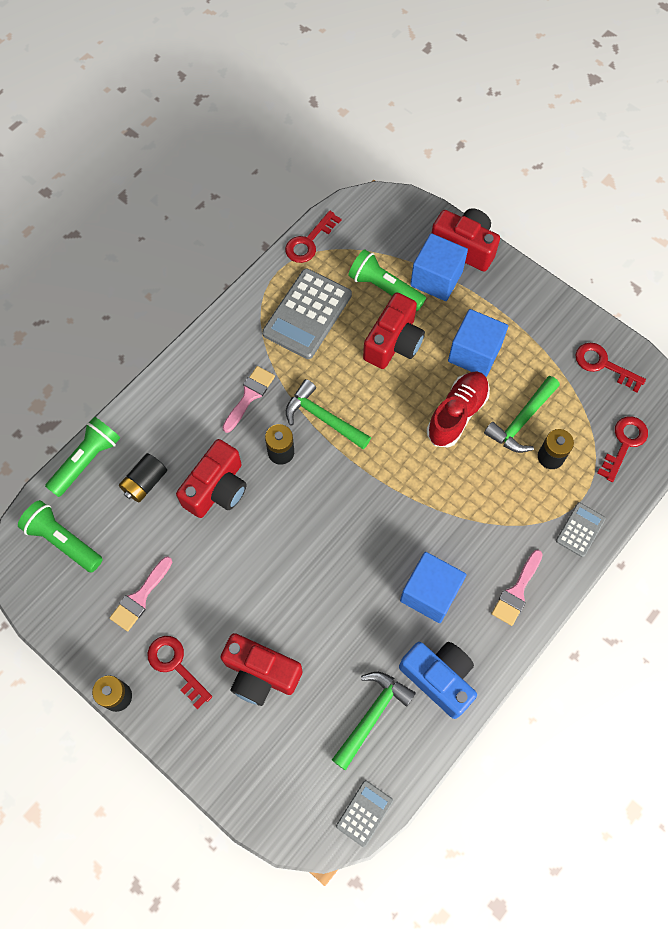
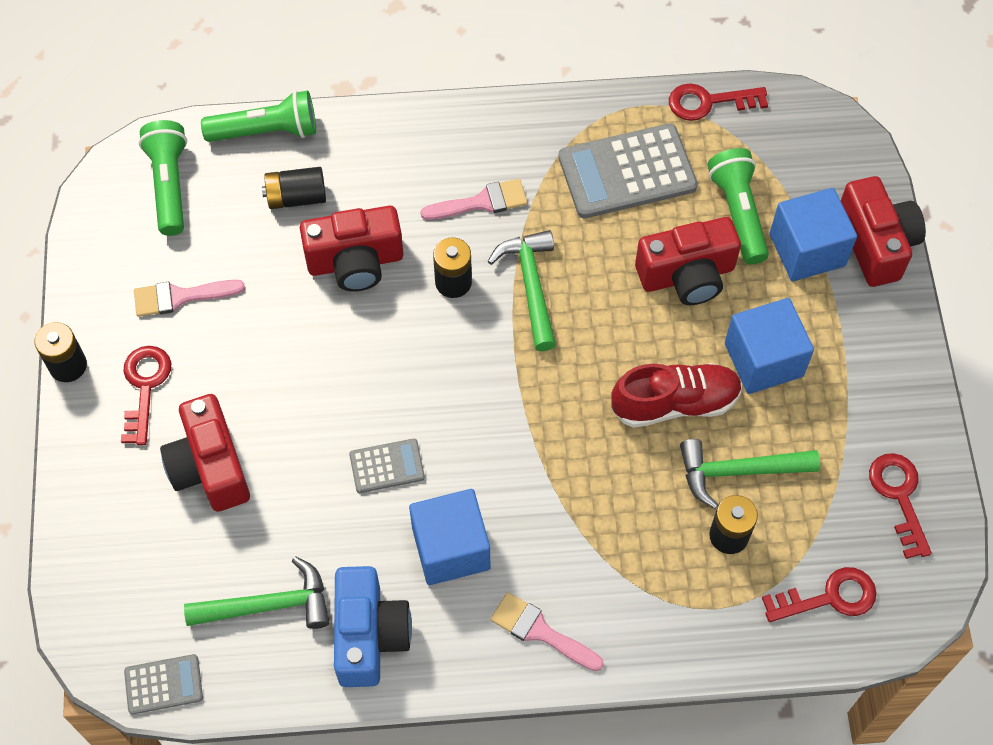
camera: 45 degrees right, 5 degrees down
pink brush [491,550,543,626] -> pink brush turned 45 degrees clockwise [490,592,604,671]
grey calculator [556,502,606,557] -> grey calculator moved to [349,438,425,493]

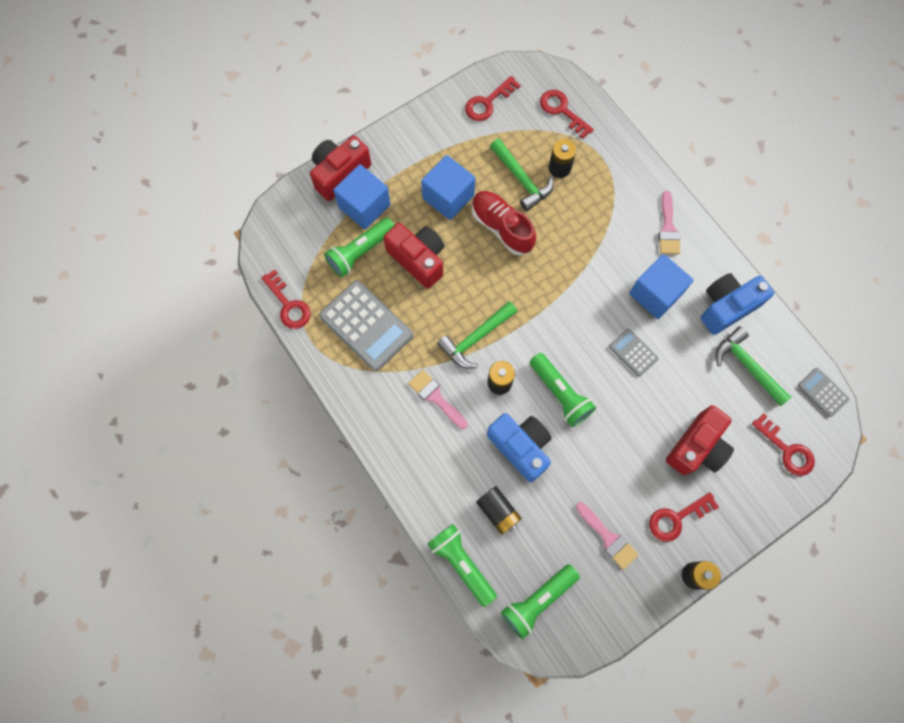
camera: 120 degrees left, 10 degrees up
red camera [300,206,403,292] -> blue camera [487,413,551,482]
none -> green flashlight [530,353,596,427]
none -> red key [752,413,815,476]

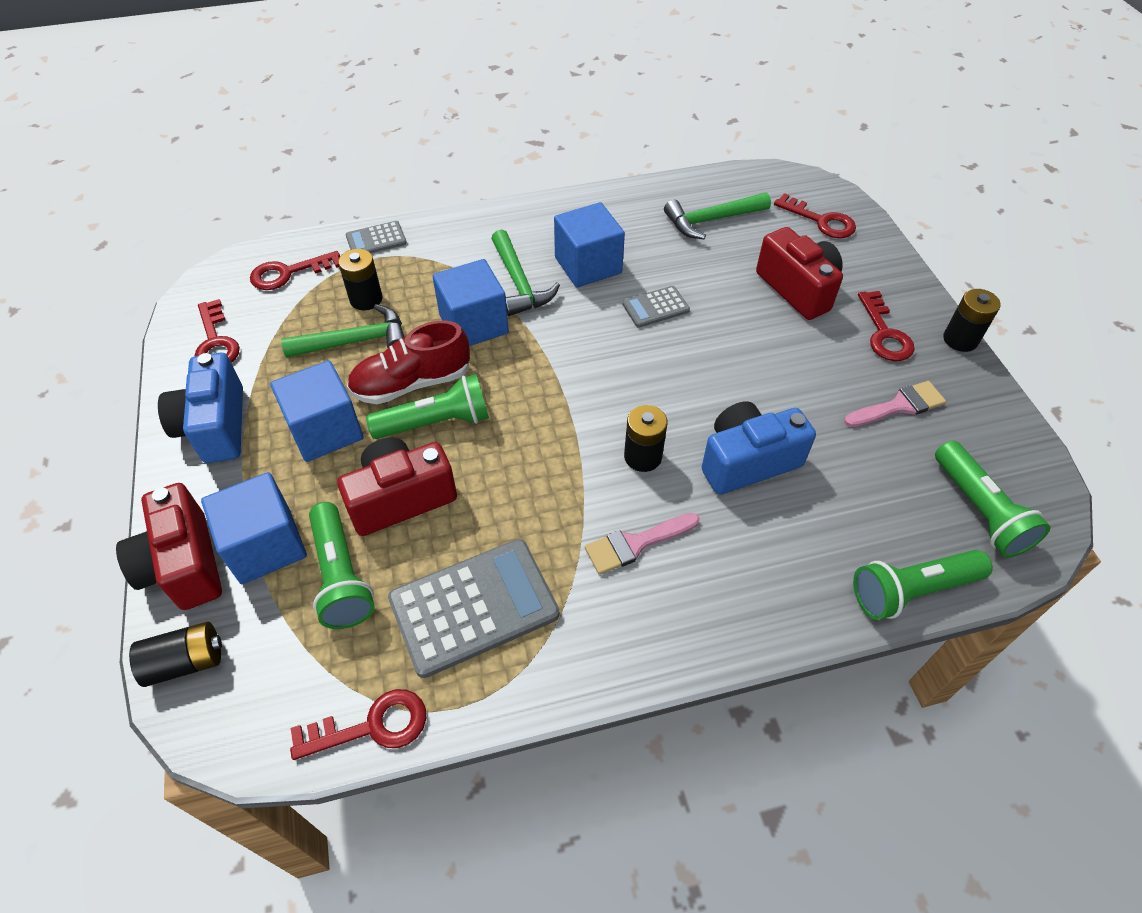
camera: 70 degrees left, 20 degrees down
green hammer [437,301,517,369] -> green hammer moved to [491,229,560,316]
black battery [476,486,522,535] -> black battery moved to [129,622,222,687]
green flashlight [530,353,596,427] -> green flashlight moved to [366,374,489,439]
pink brush [658,191,680,254] -> none
blue camera [701,273,774,335] -> blue camera moved to [158,353,243,463]
red key [752,413,815,476] -> red key turned 60 degrees clockwise [774,193,856,238]
grey calculator [798,368,849,417] -> grey calculator moved to [346,221,407,253]
none -> blue cube [432,259,509,346]

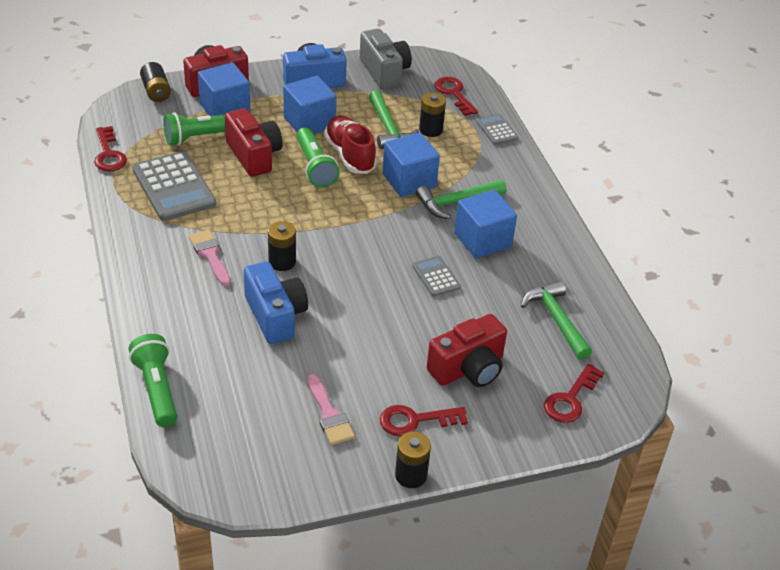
camera: 85 degrees right, 10 degrees down
red key [195,299,240,363] -> grey camera [360,28,412,90]
green flashlight [935,441,1050,557] -> none

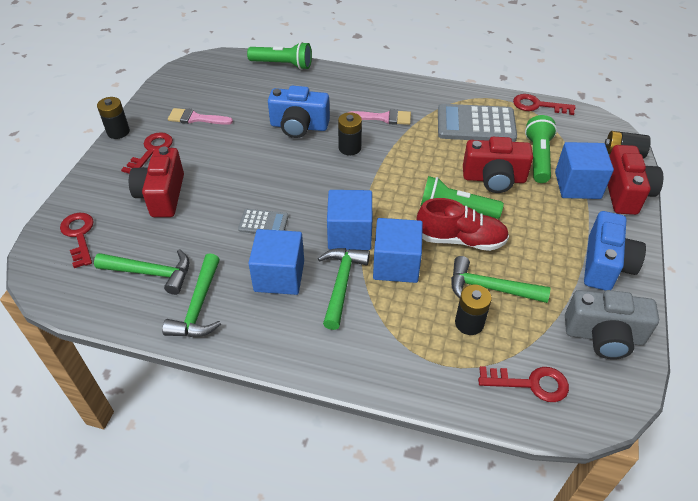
camera: 125 degrees right, 5 degrees up
blue cube [283,76,336,134] -> blue cube moved to [327,190,372,250]
grey calculator [476,114,518,145] -> none
none -> green hammer [162,253,221,337]

